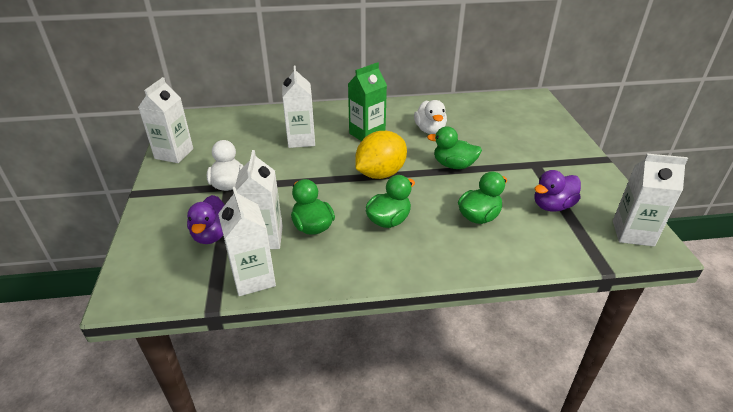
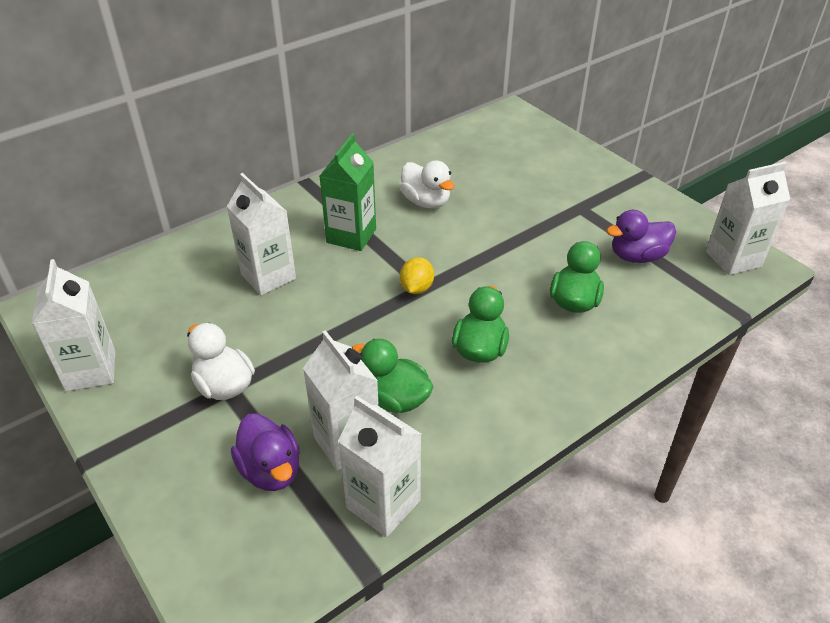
camera: 30 degrees left, 5 degrees up
yellow lemon [355,131,407,179] -> yellow lemon [400,257,434,294], size x0.52
green duck [427,126,482,169] -> none
purple duck [534,170,581,212] -> purple duck turned 45 degrees clockwise [606,210,676,263]

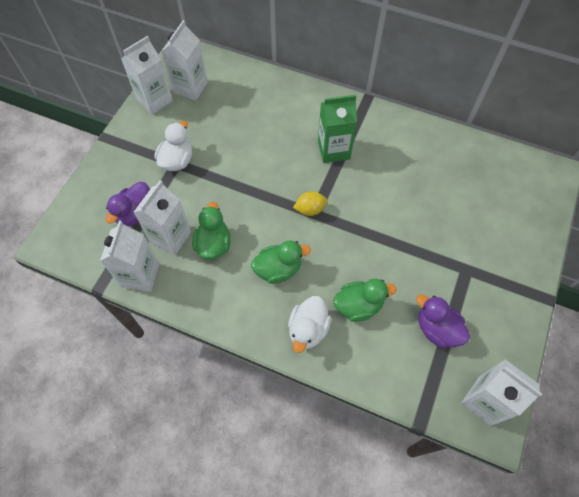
camera: 60 degrees right, 20 degrees up
white carton [227,173,296,295] -> white carton moved to [162,20,208,100]
white duck [400,160,455,209] -> white duck moved to [288,296,331,353]

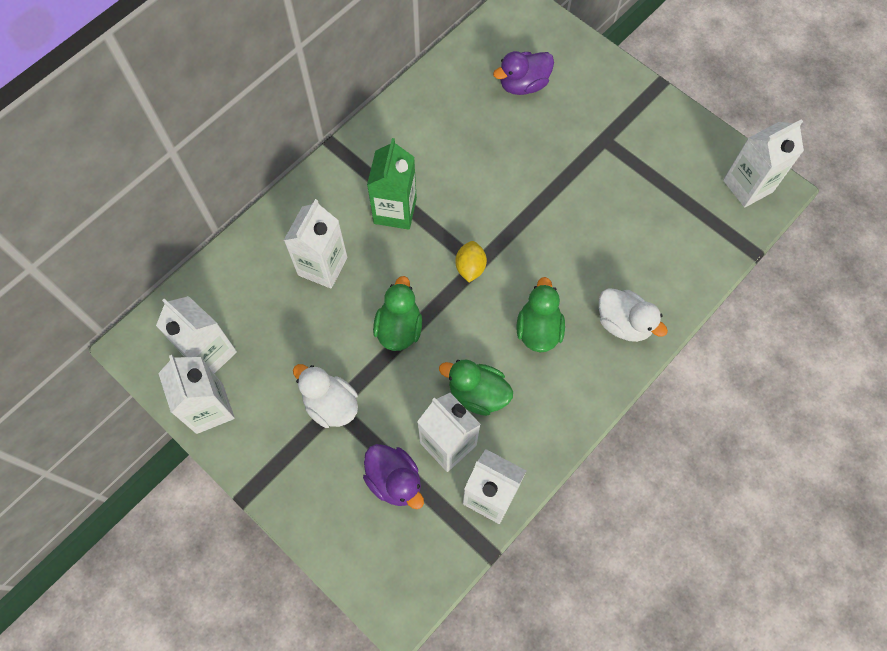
camera: 70 degrees left, 5 degrees up
green duck [334,279,397,322] -> green duck moved to [373,276,422,351]
purple duck [416,295,470,348] -> purple duck moved to [493,51,554,95]
none -> white carton [284,199,347,288]

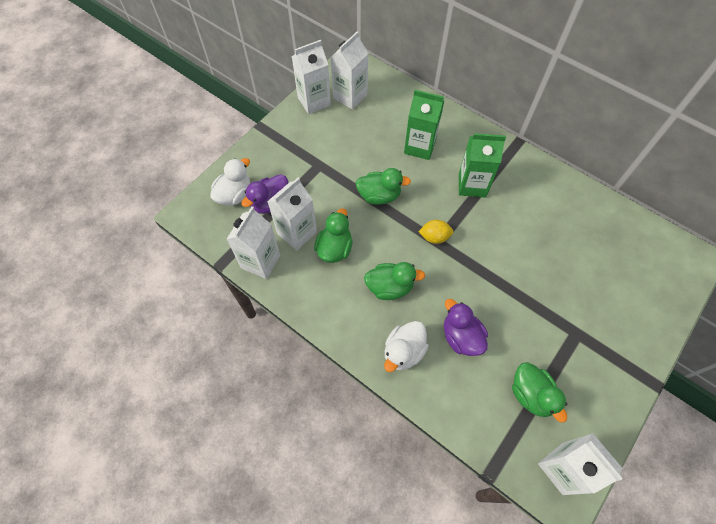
camera: 85 degrees right, 5 degrees down
white carton [284,199,347,288] -> green carton [404,90,444,160]
white duck [293,364,358,428] -> white duck moved to [210,158,250,206]
purple duck [493,51,554,95] -> purple duck moved to [444,299,488,356]
none -> green duck [512,362,567,423]

